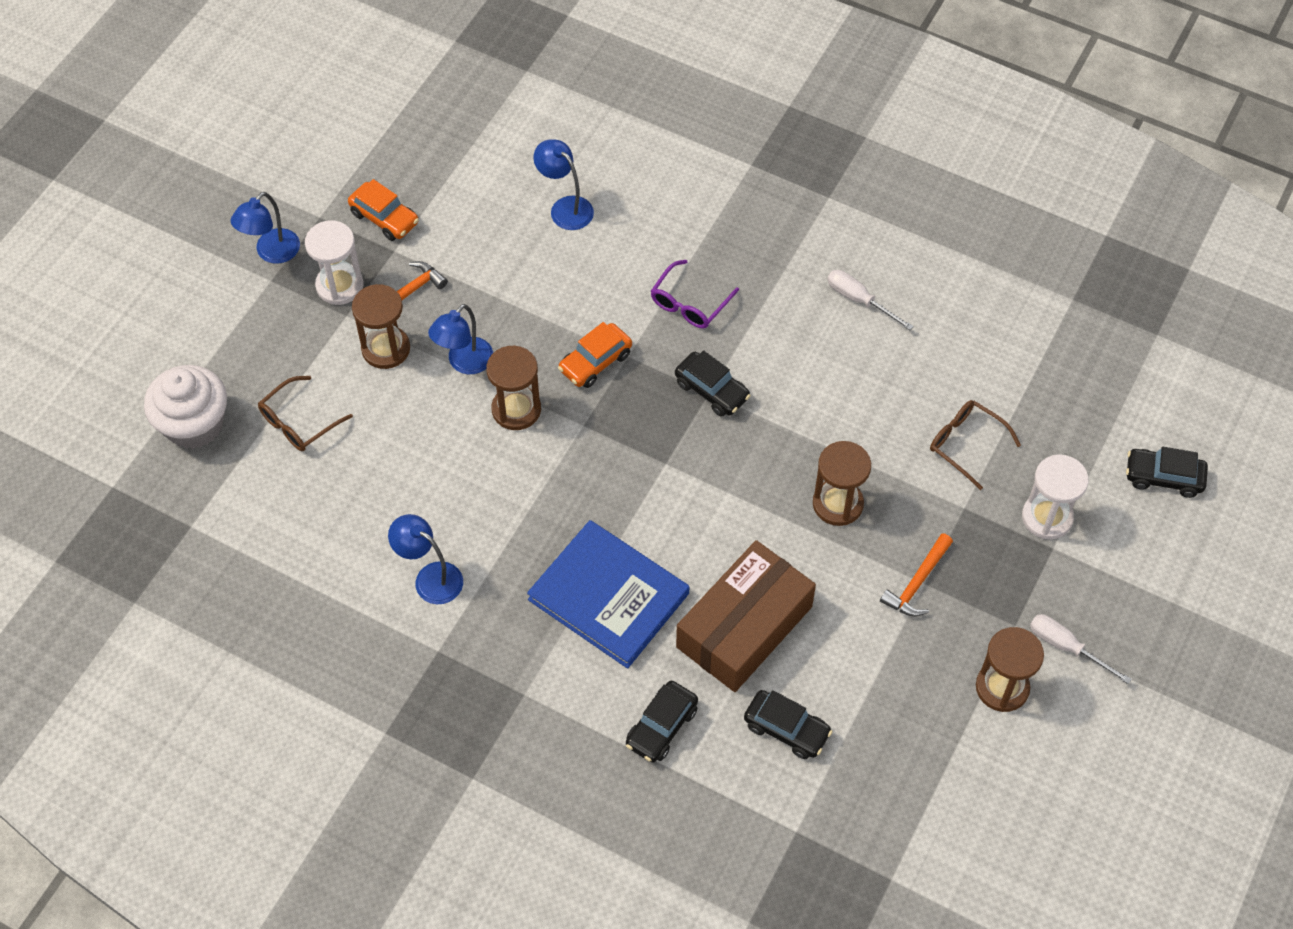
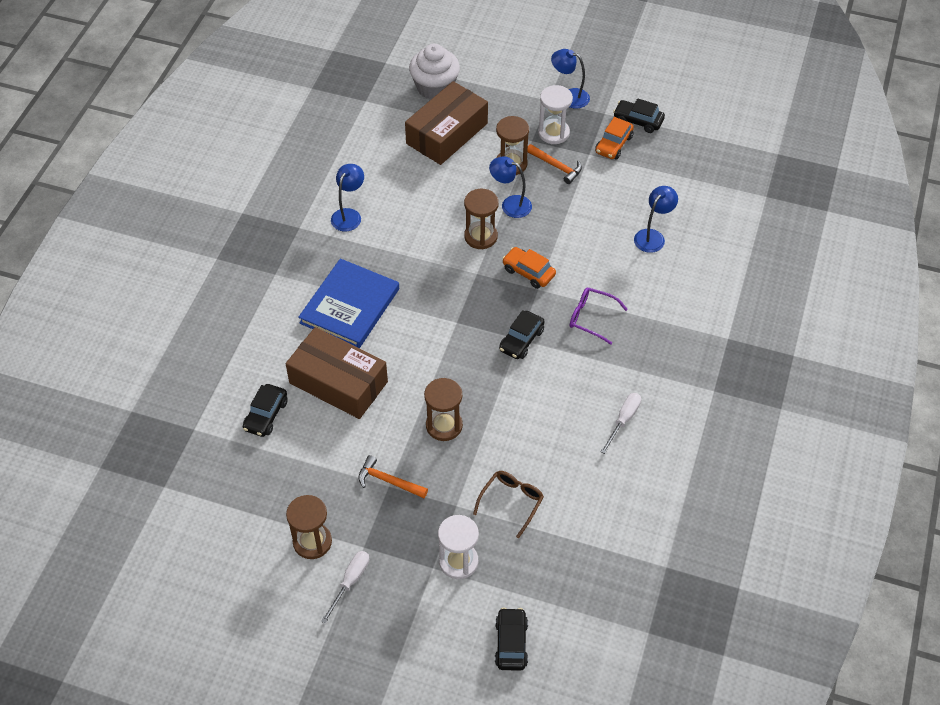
camera: 80 degrees right, 5 degrees down
brown glasses [258,376,353,451] -> brown box [405,81,488,165]
black car [626,681,698,763] -> black car moved to [613,98,665,133]

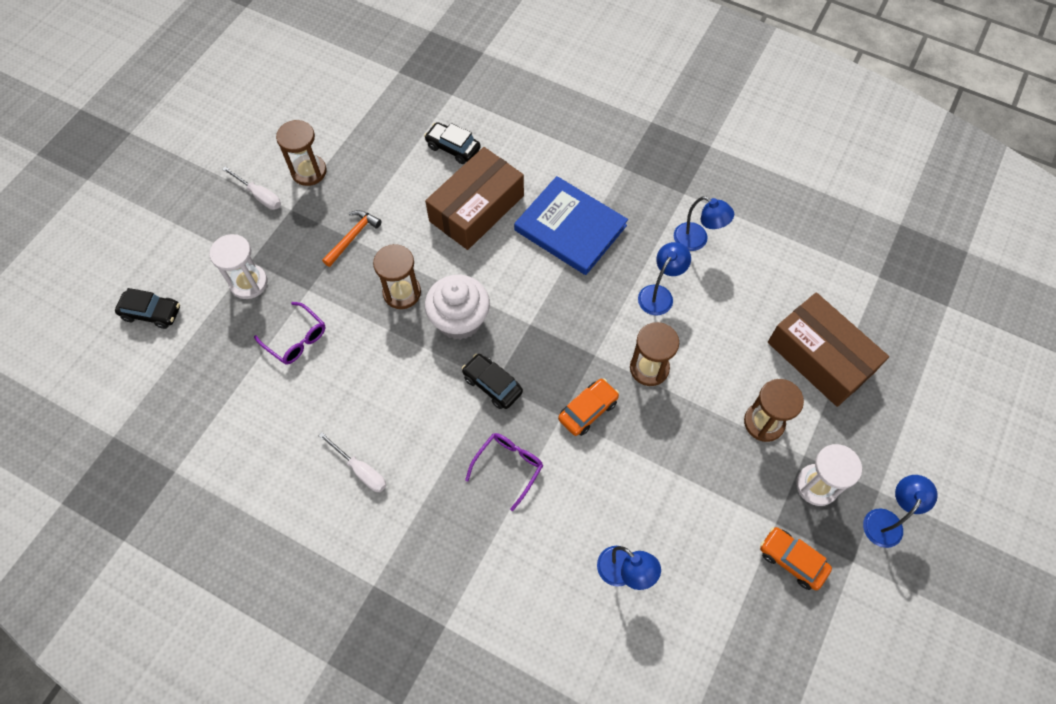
camera: 100 degrees right, 10 degrees up
white cupcake [409,44,460,100] -> white cupcake moved to [425,275,490,340]
brown glasses [473,471,544,538] -> purple glasses [254,302,325,364]
blue lamp [489,156,532,218] -> blue lamp moved to [638,242,691,315]
orange hammer [527,144,582,184] -> none
black car [613,98,665,133] -> none

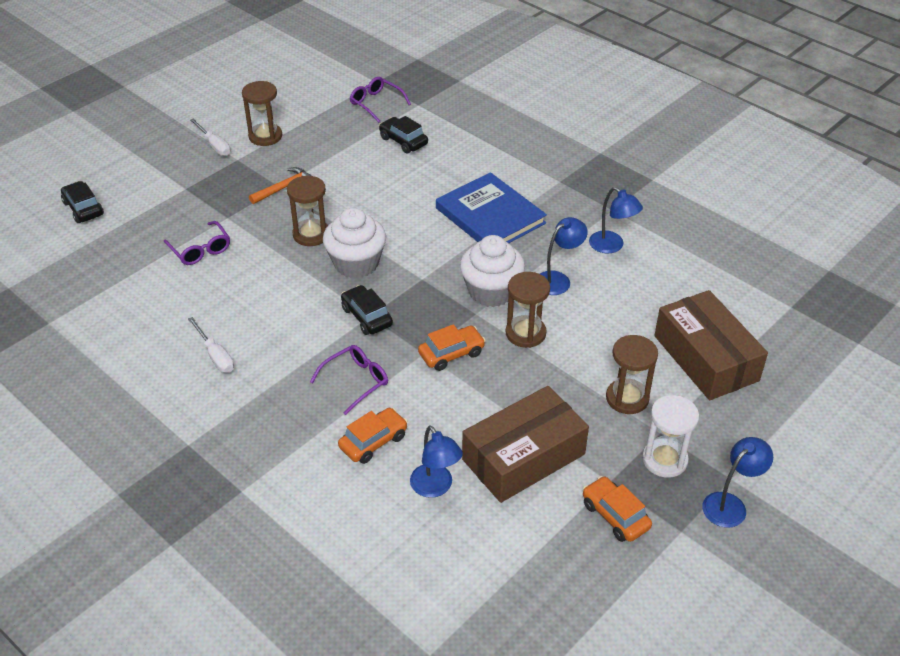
camera: 15 degrees right, 20 degrees down
black car [115,288,180,329] -> black car turned 150 degrees counterclockwise [61,181,104,223]
white hourglass [210,234,267,299] -> none
brown box [425,147,524,250] -> brown box moved to [462,386,589,503]
none -> orange car [338,408,408,464]
none -> purple glasses [350,77,411,123]
none -> white cupcake [460,235,525,307]

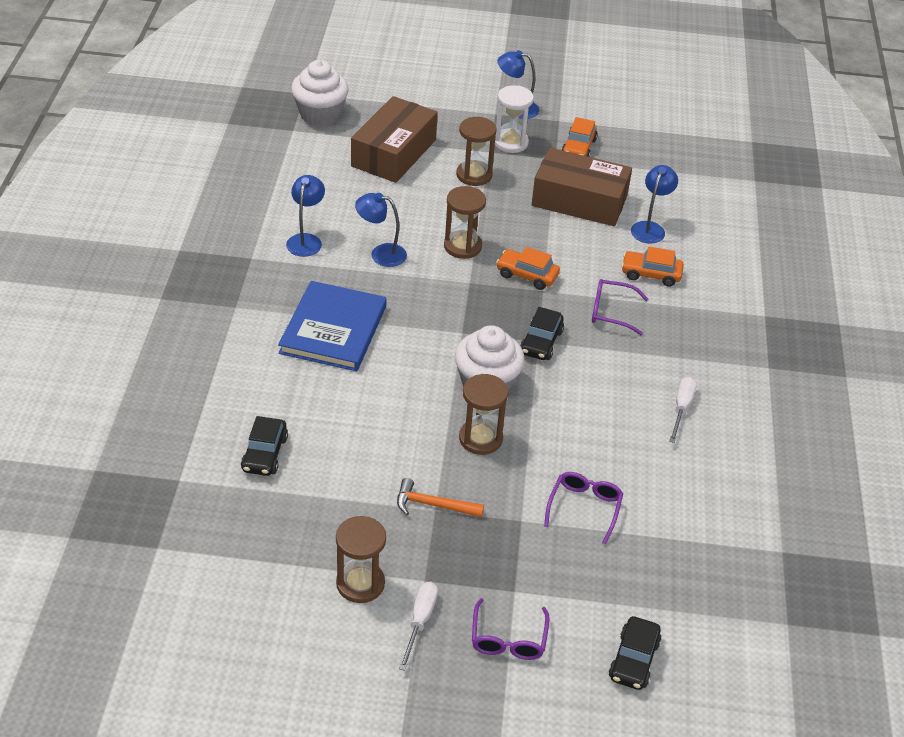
camera: 130 degrees left, 0 degrees up
purple glasses [350,77,411,123] -> purple glasses moved to [472,598,550,660]
white cupcake [460,235,525,307] -> white cupcake moved to [291,60,349,126]

